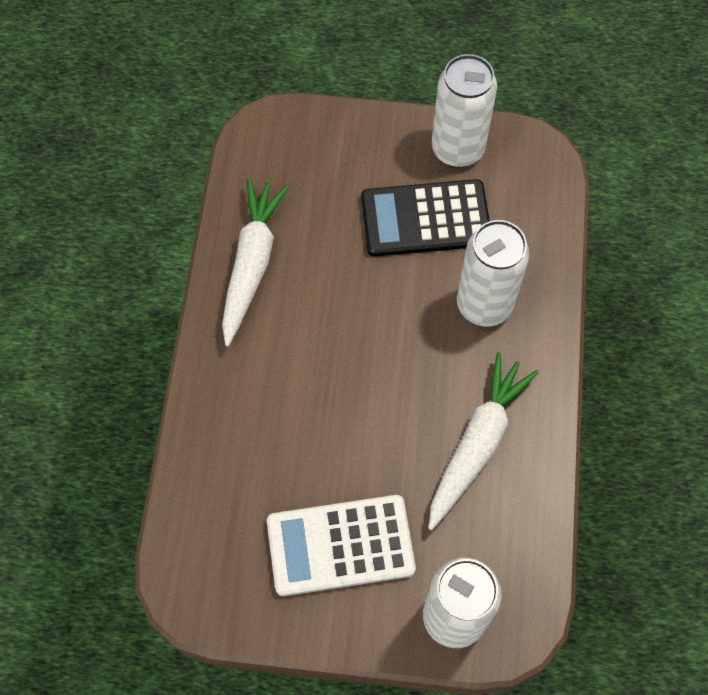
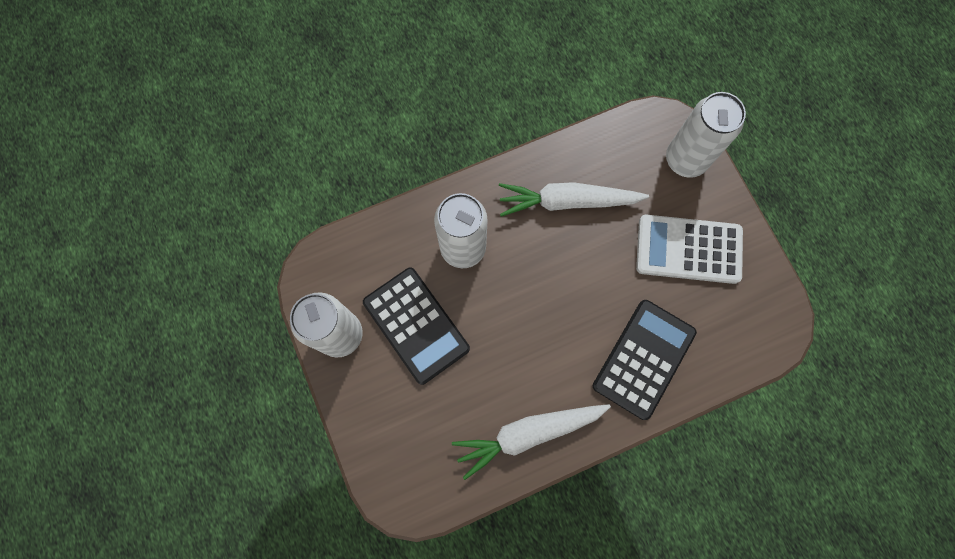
camera: 120 degrees left, 10 degrees up
white calculator [267,495,416,596] -> white calculator turned 135 degrees clockwise [636,215,743,284]
none -> black calculator [593,300,697,420]

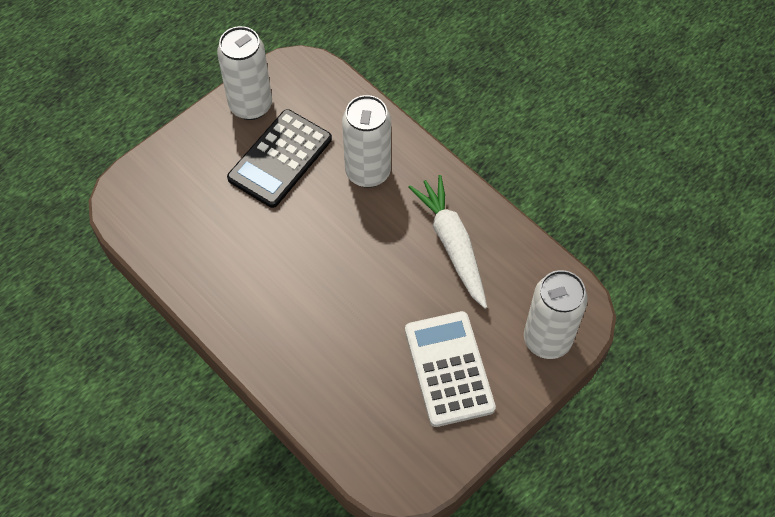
camera: 70 degrees right, 15 degrees down
white carrot [452,404,611,480] -> none
black calculator [593,300,697,420] -> none

